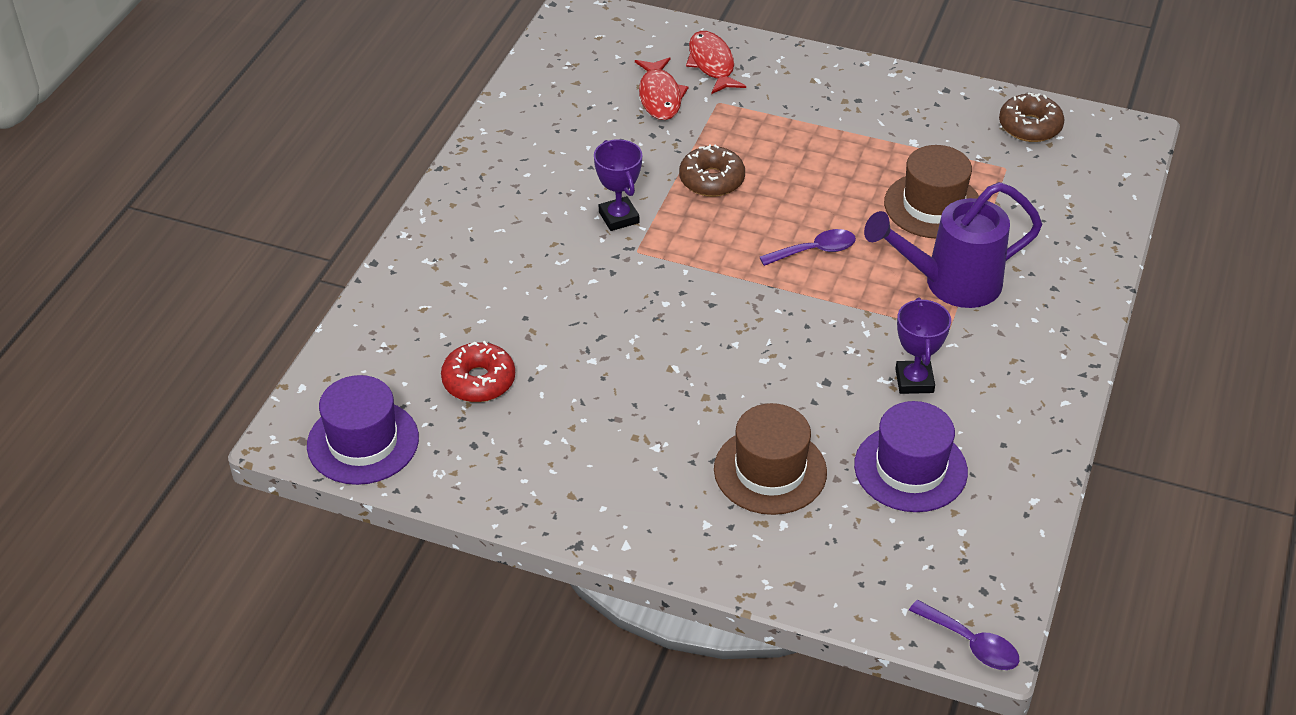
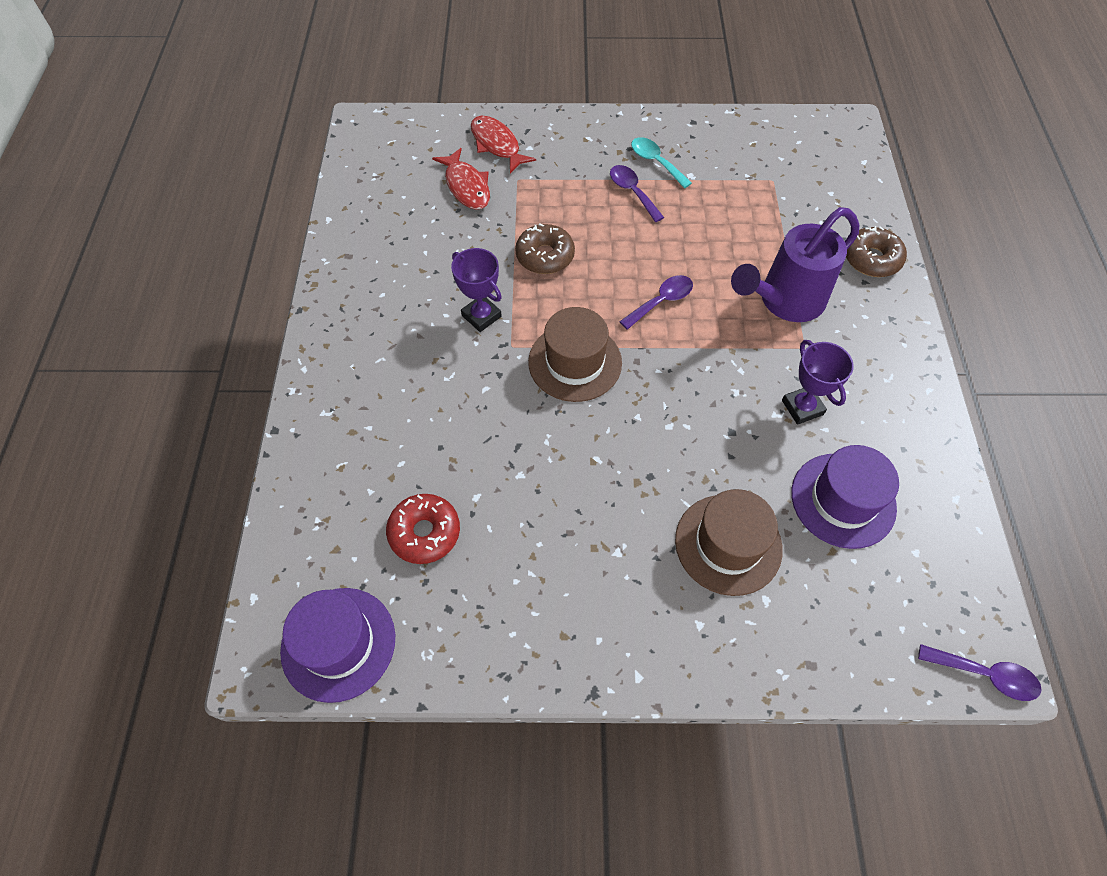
camera: 20 degrees left, 15 degrees up
brown hat [884,145,979,238] -> brown hat moved to [528,307,622,402]
brown donut [999,92,1065,142] -> brown donut moved to [846,226,907,277]
none -> purple spoon [610,165,664,222]
none -> turquoise spoon [631,137,692,189]

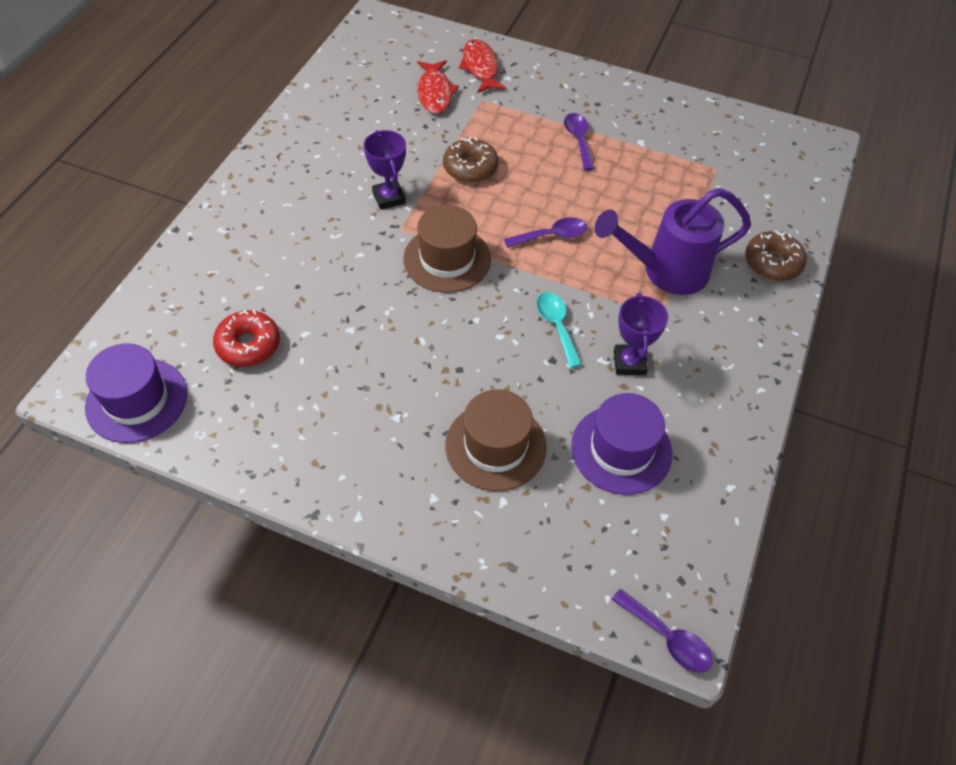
camera: 20 degrees right, 5 degrees down
turquoise spoon [631,137,692,189] -> turquoise spoon moved to [537,292,582,368]

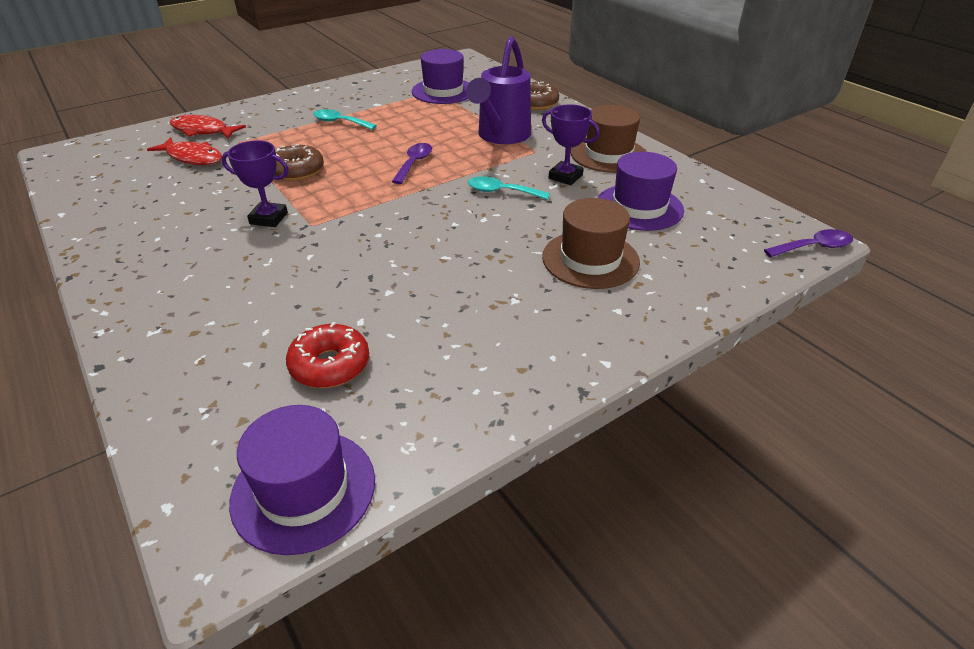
camera: 55 degrees left, 15 degrees down
brown hat [403,205,491,293] -> brown hat moved to [571,105,646,173]
purple spoon [564,113,595,171] -> turquoise spoon [313,109,377,130]
none -> purple hat [412,49,469,104]

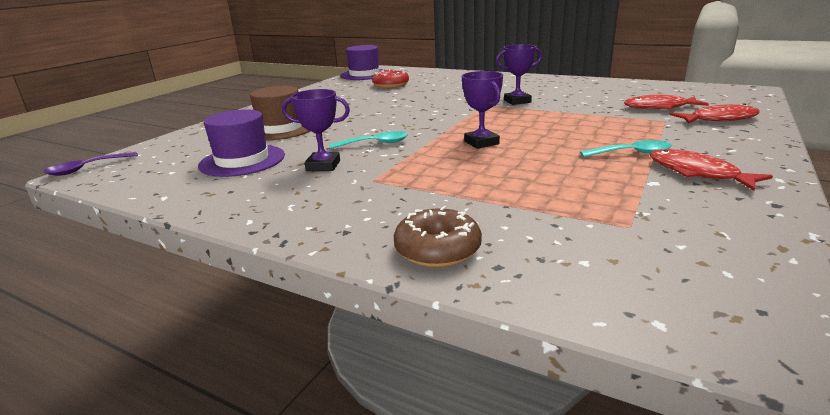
camera: 155 degrees right, 15 degrees down
brown donut [275,144,324,181] -> none
purple spoon [392,143,432,184] -> purple trophy [462,71,503,149]
purple hat [412,49,469,104] -> none
purple watering can [466,36,531,144] -> none
brown hat [571,105,646,173] -> none
none -> red fish [650,149,773,190]

